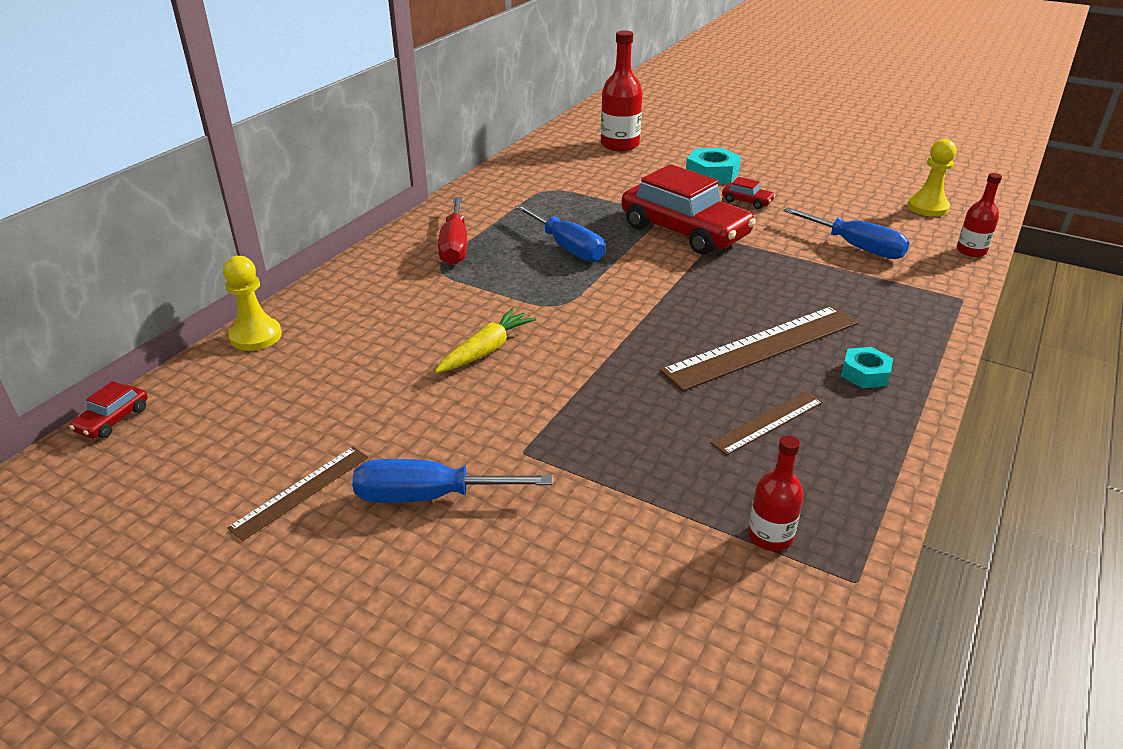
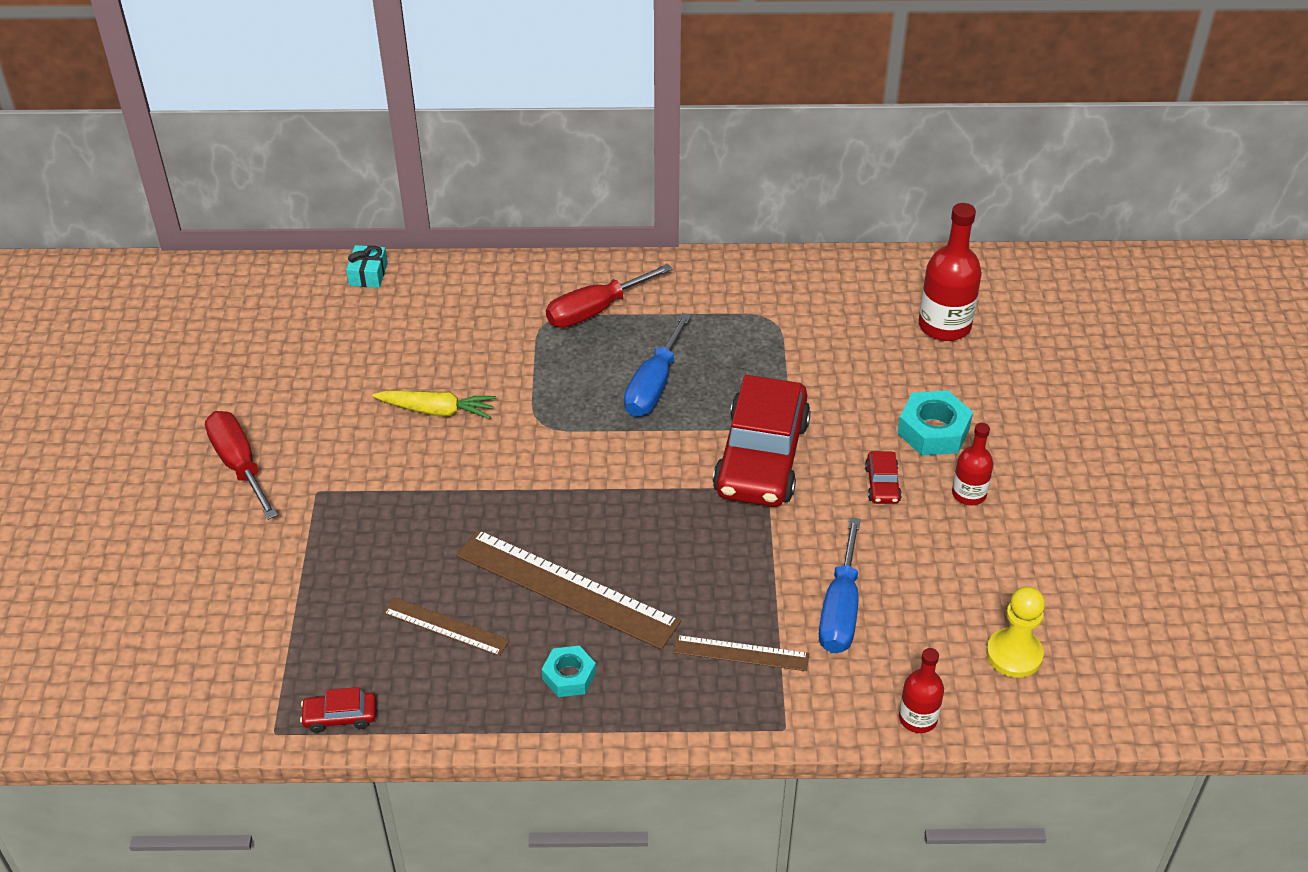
camera: 60 degrees right, 10 degrees up
red car [69,381,148,438] -> red car moved to [300,687,376,733]
yellow pawn [223,256,282,351] -> turquoise gift [346,245,388,288]
brown ruler [227,447,368,541] -> brown ruler moved to [673,635,809,671]
blue screwdriver [352,459,552,503] -> red screwdriver [205,411,278,520]
red bottle [748,435,804,551] -> red bottle moved to [952,423,993,505]

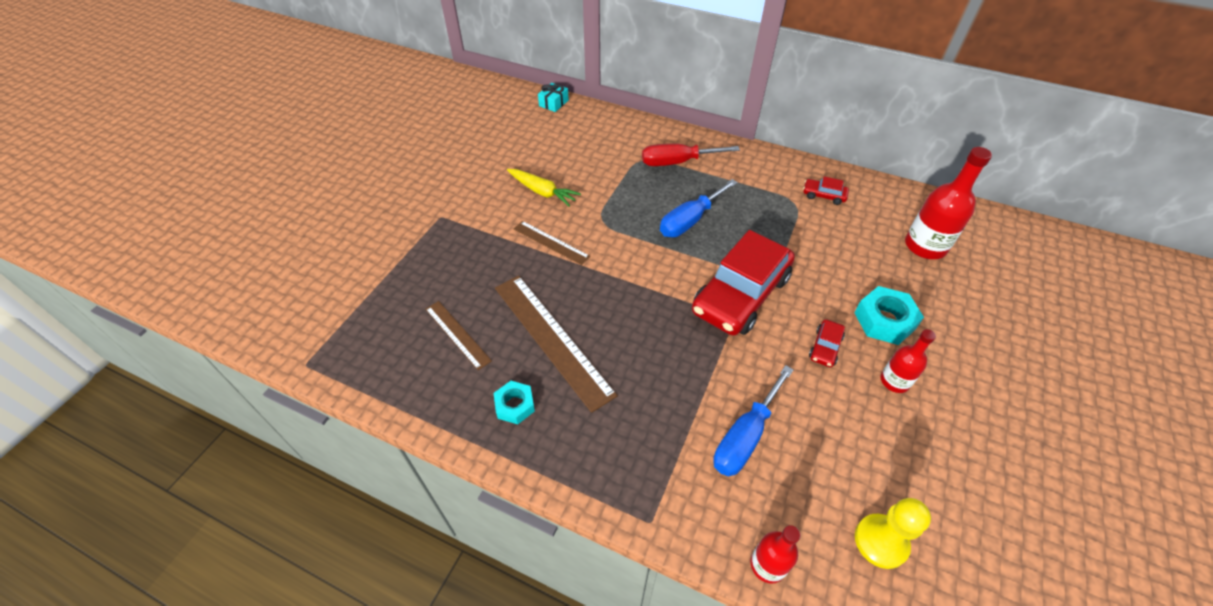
camera: 25 degrees right, 5 degrees up
red screwdriver [205,411,278,520] -> none
red car [300,687,376,733] -> red car moved to [803,176,849,205]
brown ruler [673,635,809,671] -> brown ruler moved to [514,221,590,265]

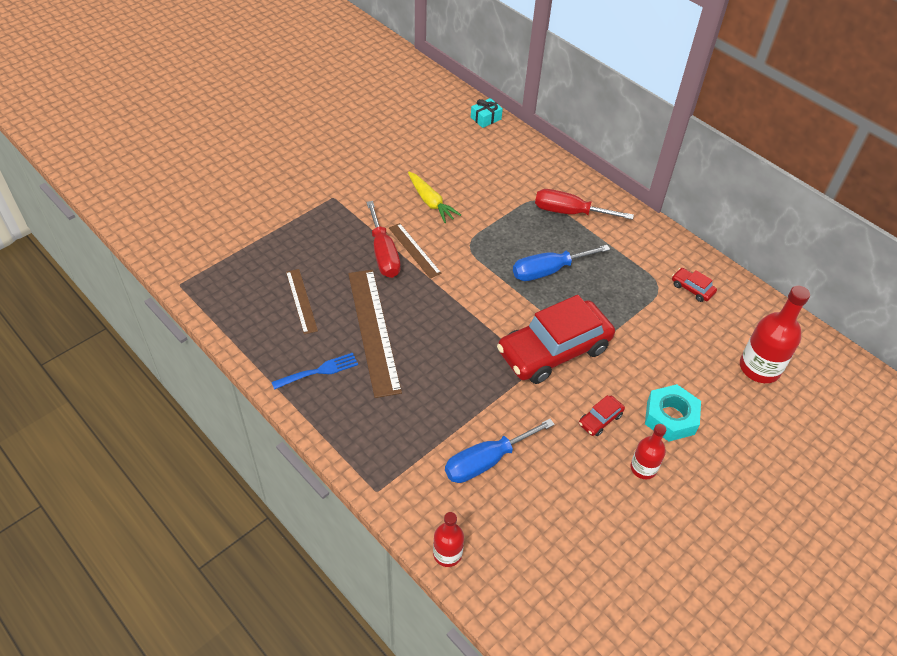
camera: 20 degrees right, 0 degrees up
turquoise nut [494,381,535,424] -> blue fork [272,353,358,390]
yellow pawn [855,498,931,569] -> none
none -> red screwdriver [366,201,401,278]

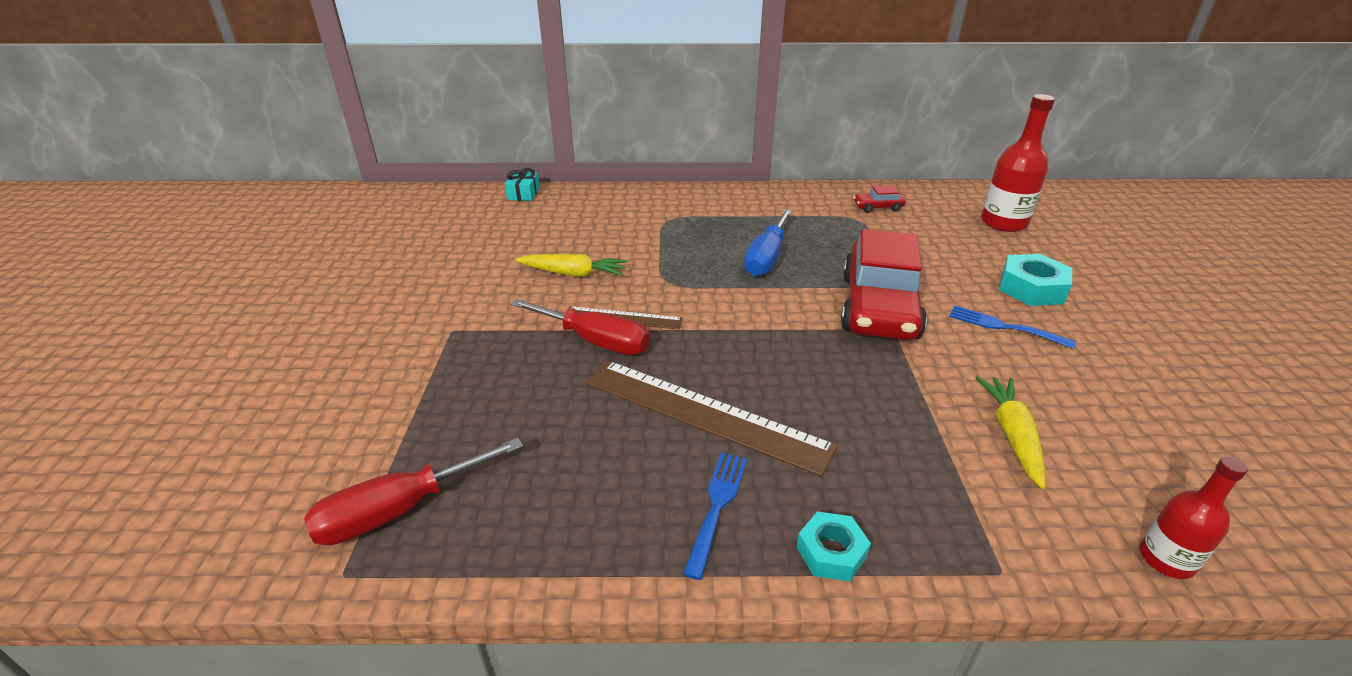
camera: 45 degrees left, 15 degrees down
brown ruler [286,269,318,334] -> none
blue screwdriver [445,419,555,483] -> yellow carrot [975,376,1046,489]
red screwdriver [535,189,634,220] -> red screwdriver moved to [304,438,523,546]
red car [579,395,625,436] -> blue fork [949,306,1076,349]
red bottle [630,424,667,479] -> none
none -> turquoise nut [796,511,871,581]

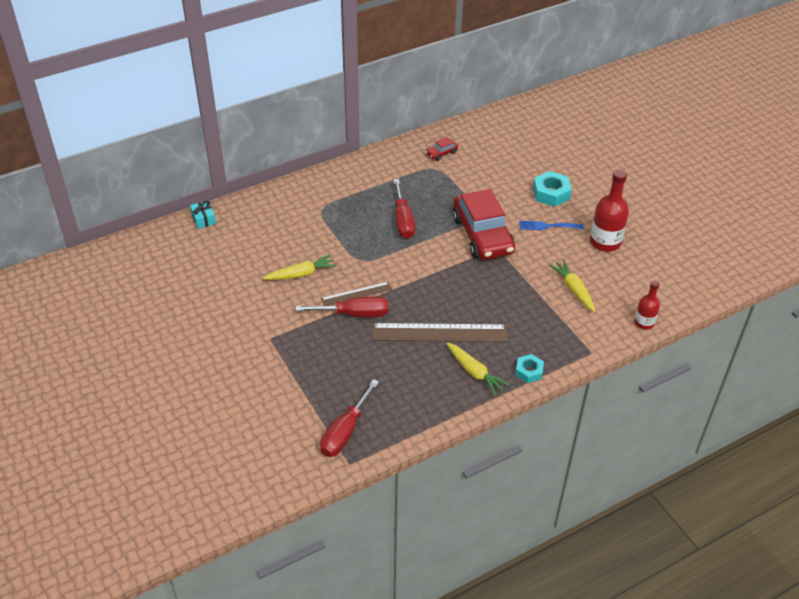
camera: 30 degrees left, 10 degrees up
blue fork [683,452,747,580] -> yellow carrot [446,342,509,395]
blue screwdriver [744,209,792,277] -> red screwdriver [394,179,415,239]
red bottle [981,94,1055,232] -> red bottle moved to [590,169,629,252]

